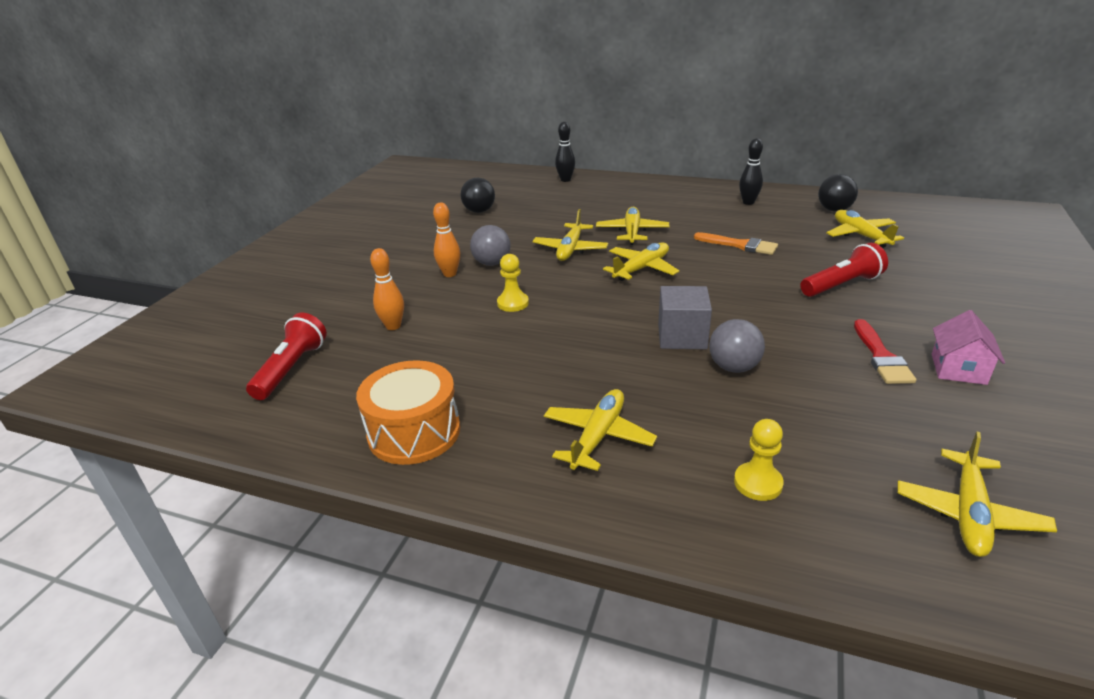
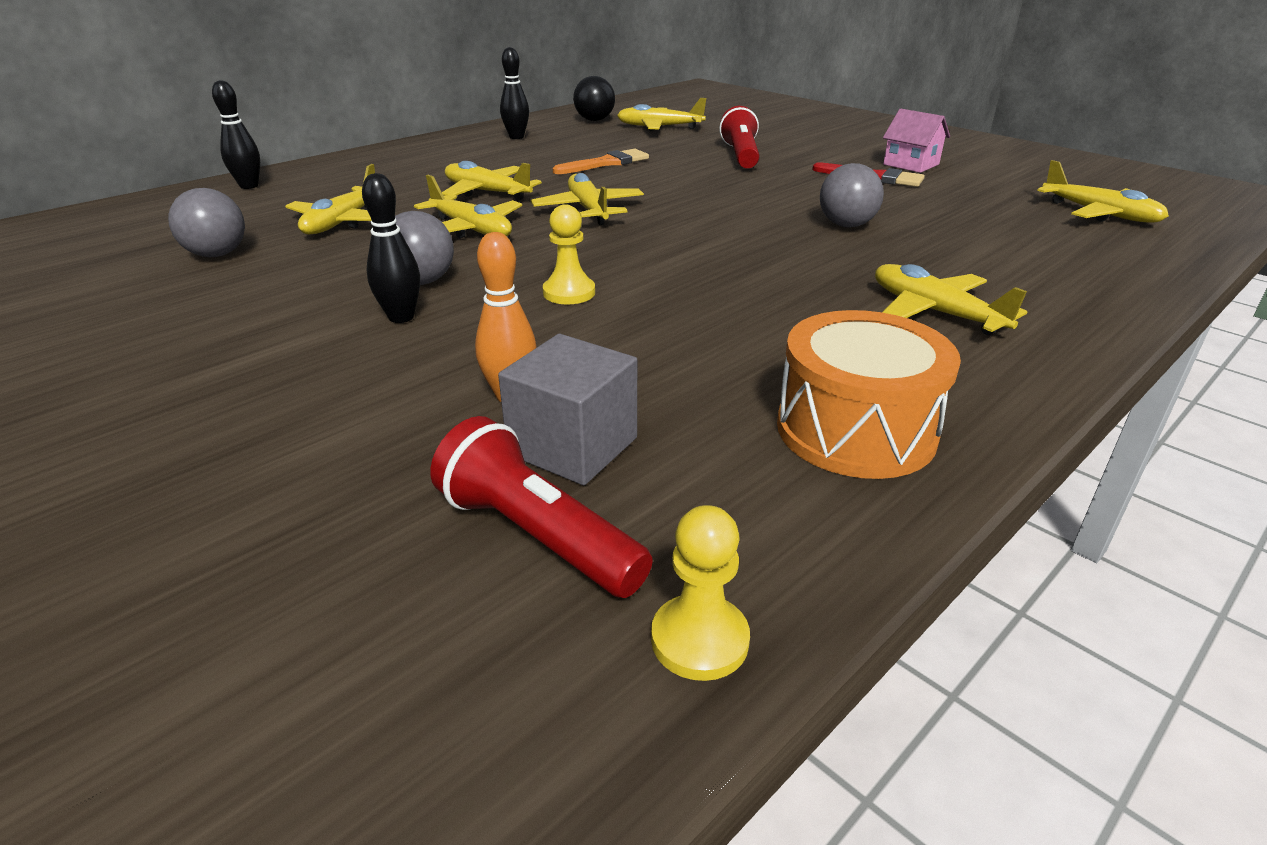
camera: 65 degrees left, 0 degrees up
orange bowling pin [433,203,460,277] -> black bowling pin [362,173,420,323]
black ball [461,177,495,213] -> grey ball [168,188,245,257]
grey cube [658,286,712,349] -> grey cube moved to [498,334,637,485]
yellow pawn [734,419,784,501] -> yellow pawn moved to [651,505,750,681]
none -> yellow plane [285,164,375,235]

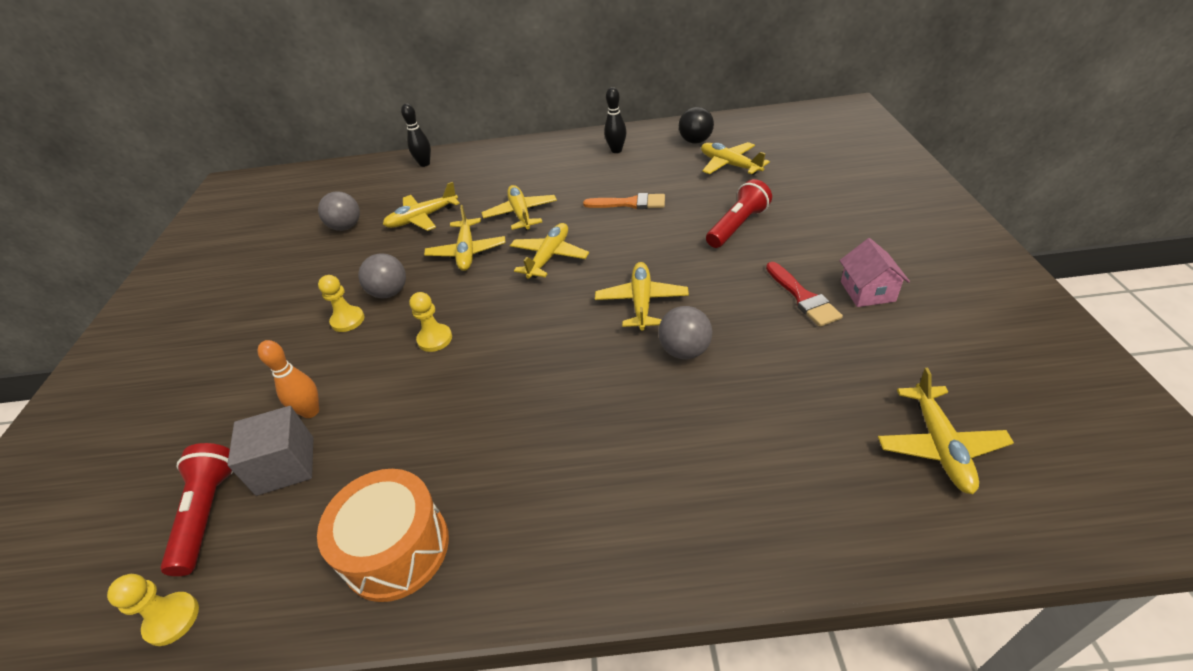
camera: 45 degrees right, 10 degrees up
black bowling pin [362,173,420,323] -> yellow pawn [318,275,364,332]
yellow plane [875,264,1027,335] -> yellow plane moved to [595,262,689,330]

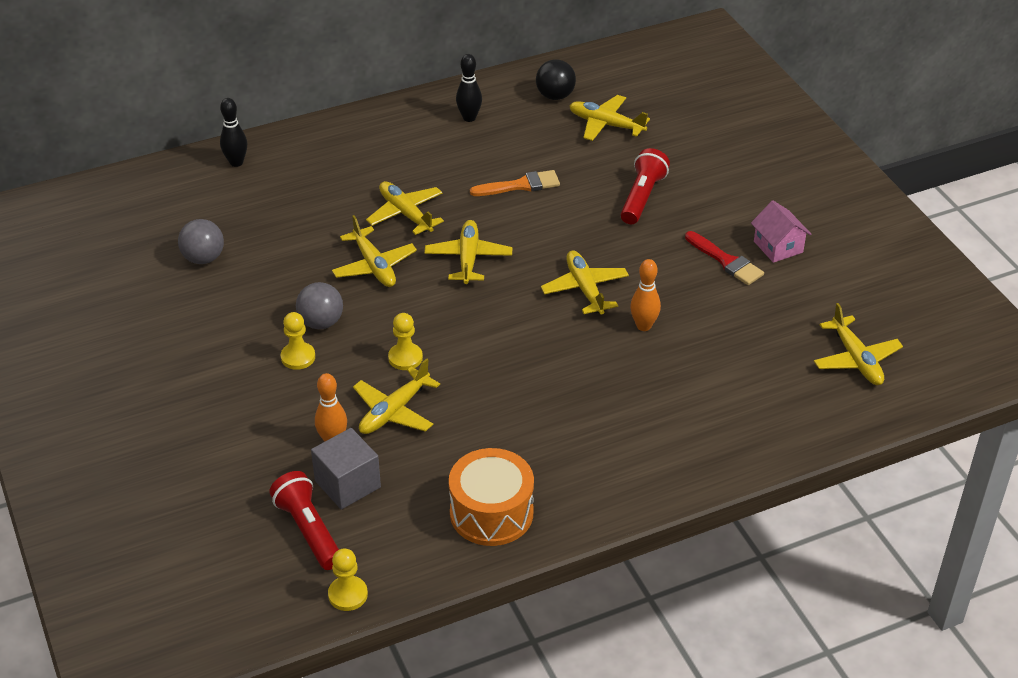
camera: 25 degrees left, 0 degrees up
yellow plane [383,182,460,231] -> yellow plane moved to [353,358,440,434]
grey ball [658,306,712,359] -> orange bowling pin [630,259,661,331]

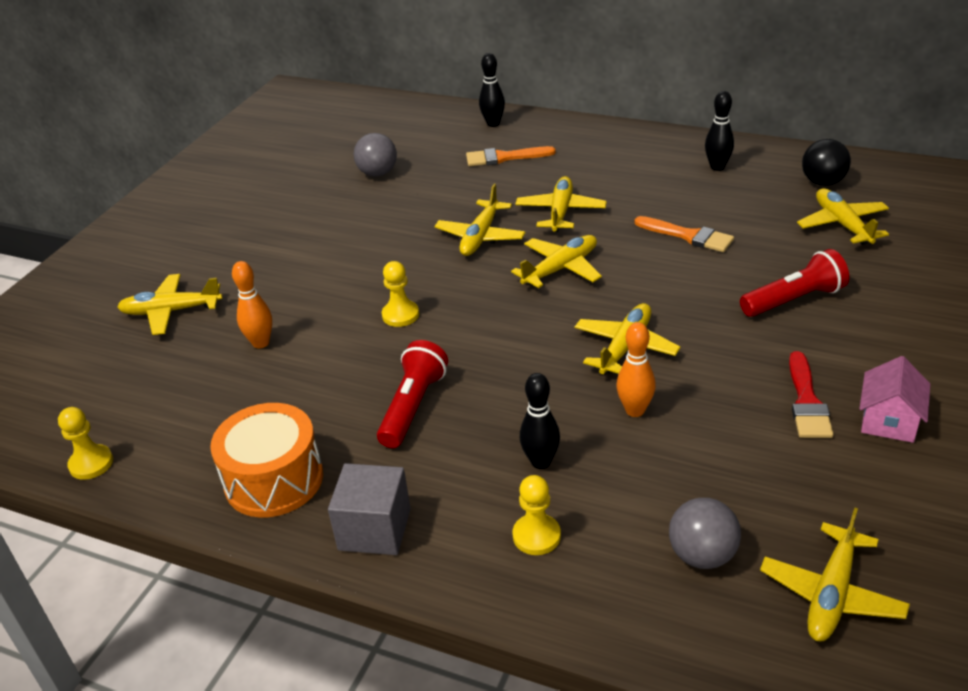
camera: 50 degrees right, 5 degrees down
red flashlight [269,471,339,570] -> red flashlight moved to [377,340,448,448]
yellow pawn [281,312,315,370] -> yellow pawn moved to [512,475,561,555]
grey ball [296,282,343,329] -> grey ball moved to [669,498,741,569]
grey cube [311,428,381,509] -> grey cube moved to [328,463,411,555]
yellow plane [353,358,440,434] -> yellow plane moved to [117,274,223,335]
none -> orange brush [466,146,556,166]
none -> black bowling pin [520,373,560,469]

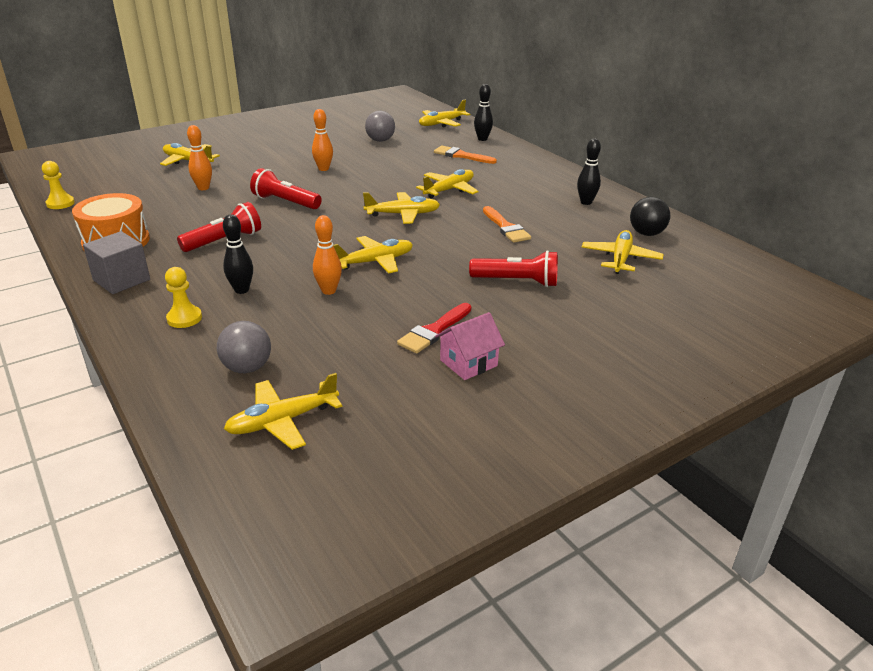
camera: 30 degrees right, 5 degrees down
yellow pawn [382,261,419,327] -> red flashlight [250,168,322,209]
yellow plane [434,184,526,256] -> yellow plane moved to [419,100,470,127]
none -> orange bowling pin [312,109,333,171]

